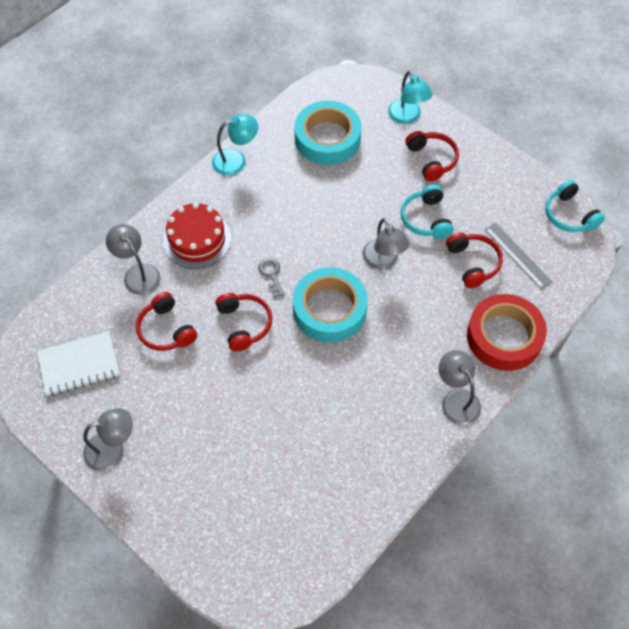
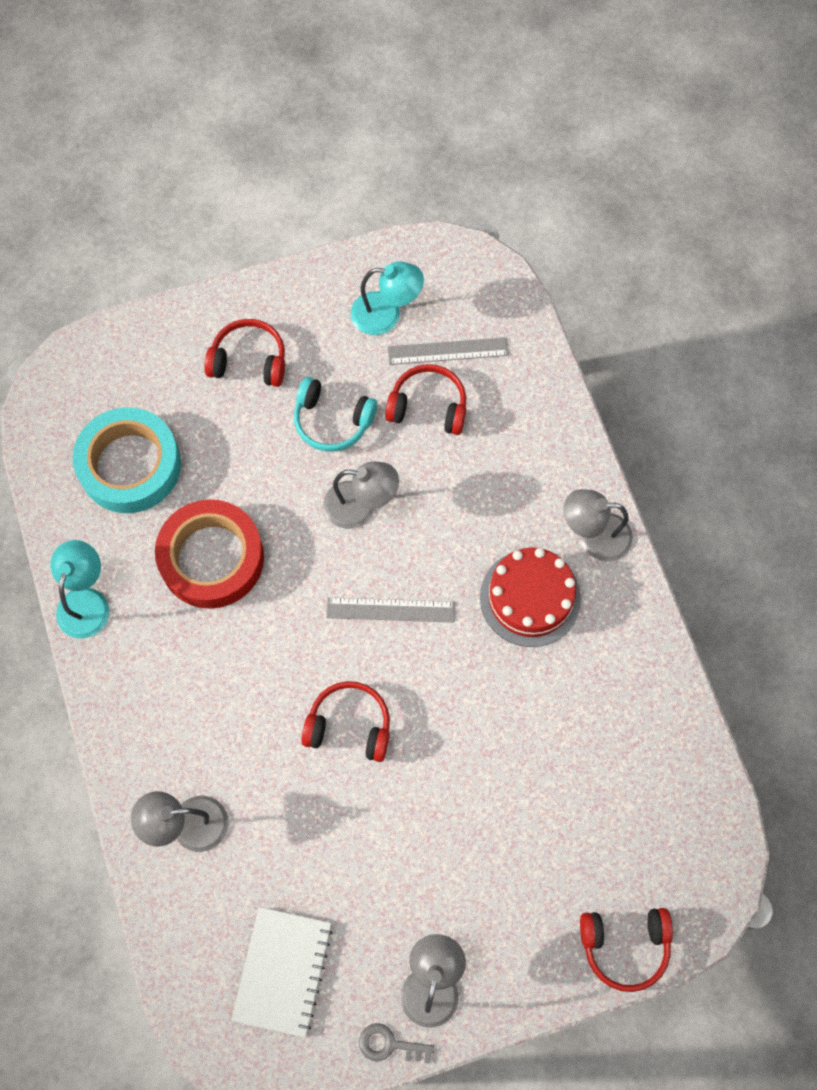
camera: 60 degrees left, 10 degrees up
red headphones [136,292,197,351] -> red headphones moved to [580,908,673,992]
red cake [163,202,231,269] -> red cake moved to [480,548,581,647]
grey key [258,258,284,297] -> grey key moved to [359,1023,434,1064]
turquoise tape [293,267,368,342] -> grey ruler [326,597,455,622]
turquoise lamp [388,71,433,124] -> turquoise lamp moved to [351,262,424,335]
red tape [467,294,547,371] -> red tape moved to [155,499,264,609]
turquoise headphones [545,179,605,232] -> none

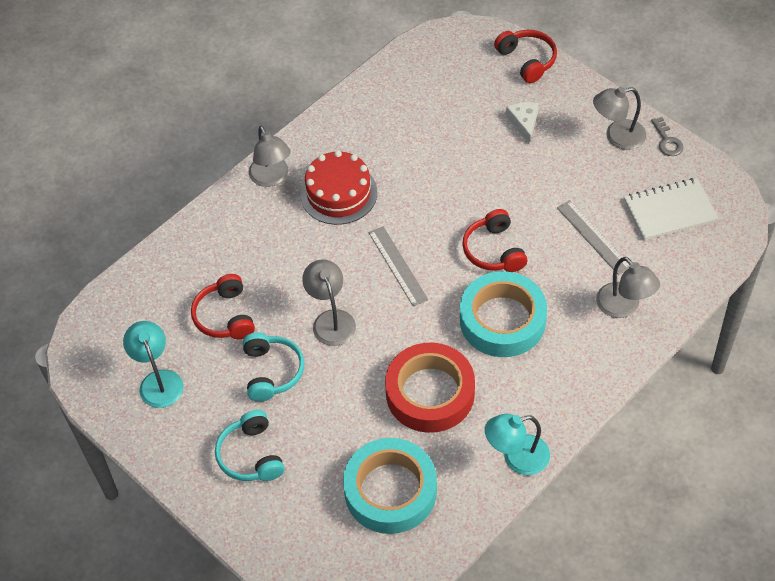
camera: 115 degrees left, 15 degrees down
red headphones [204,319,285,387] -> turquoise headphones [215,410,285,481]
grey ruler [388,337,509,365] -> grey ruler moved to [557,200,629,275]
none -> turquoise tape [460,271,547,357]
none -> white cheese [506,102,539,144]

